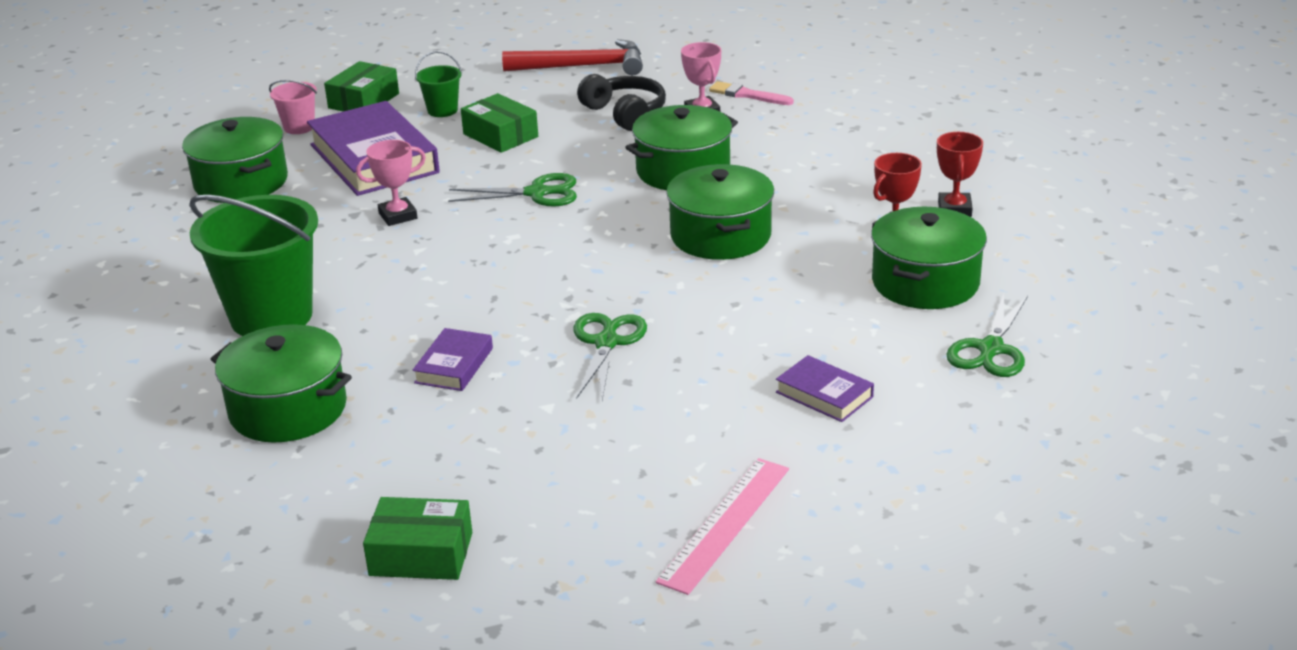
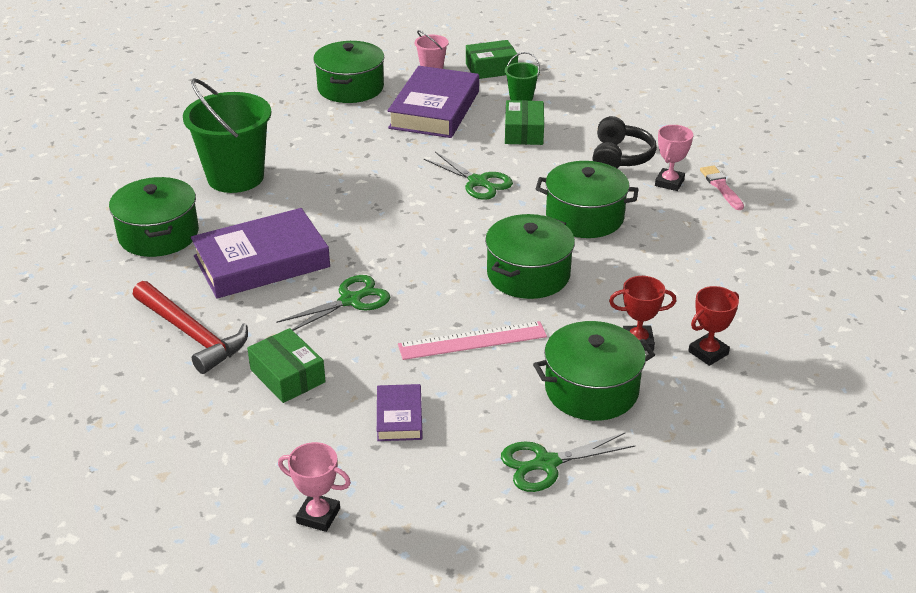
camera: 45 degrees right, 5 degrees up
pink trophy [356,140,426,226] -> pink trophy moved to [278,442,351,532]
green box [363,497,472,580] -> green box moved to [247,328,326,403]
purple book [412,328,493,391] -> purple book [191,208,330,299], size x2.07
red hammer [502,39,643,75] -> red hammer moved to [133,281,248,374]
pink ruler [656,458,789,595] -> pink ruler moved to [398,321,547,360]

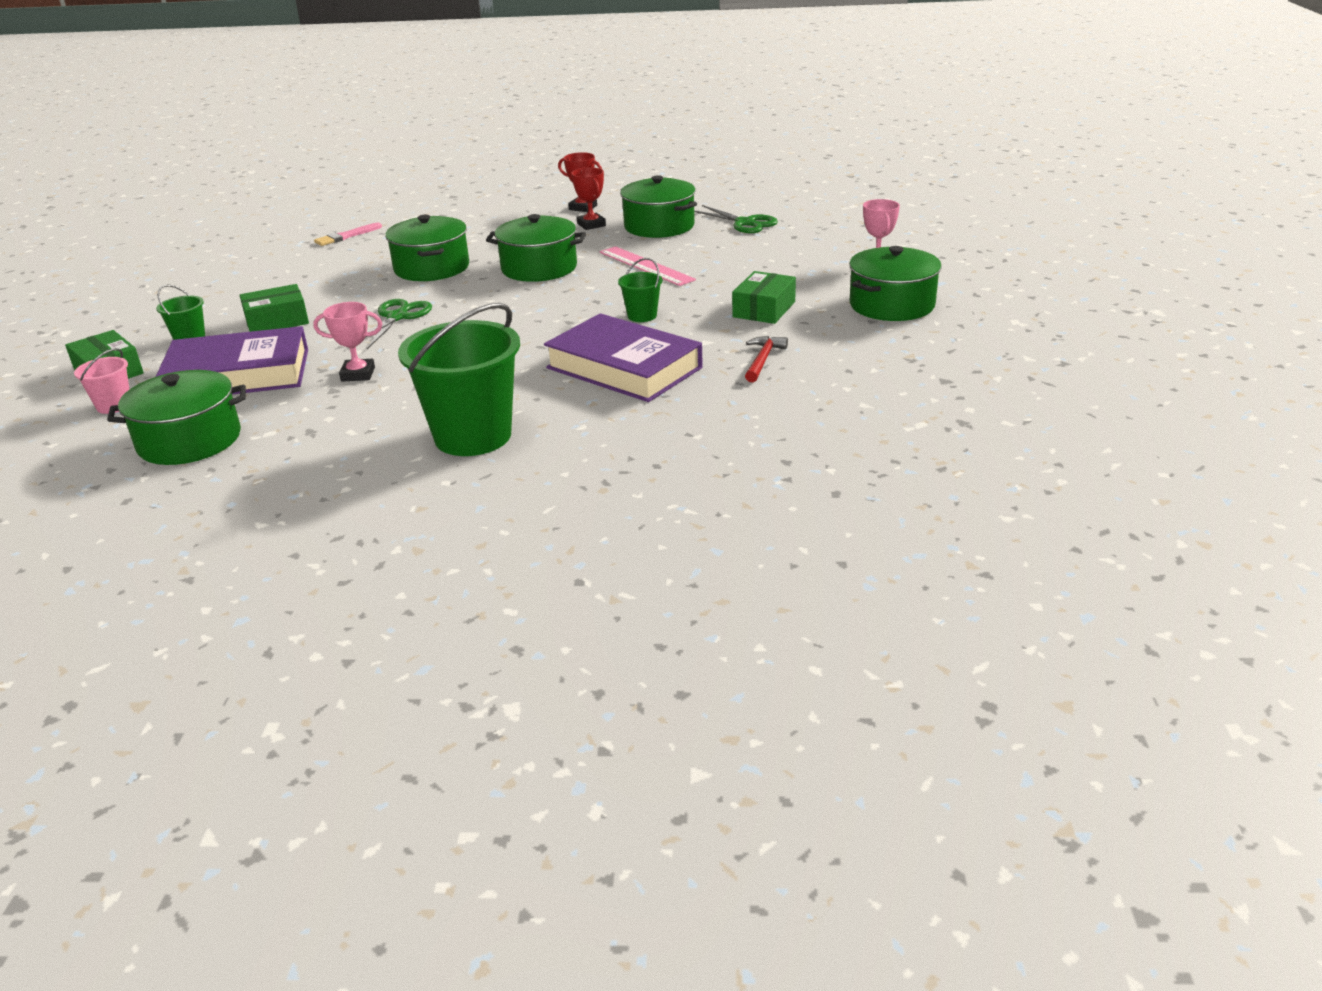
camera: 115 degrees left, 5 degrees down
green pot [109,177,199,257] -> green pot moved to [849,246,942,321]
red hammer [133,281,248,374] -> red hammer [745,336,788,382], size x0.56
green scissors [277,275,390,331] -> green bucket [618,258,663,322]
purple book [377,384,423,441] -> none
black headphones [592,116,657,169] -> none
pink trophy [655,125,693,191] -> pink trophy moved to [313,302,382,382]

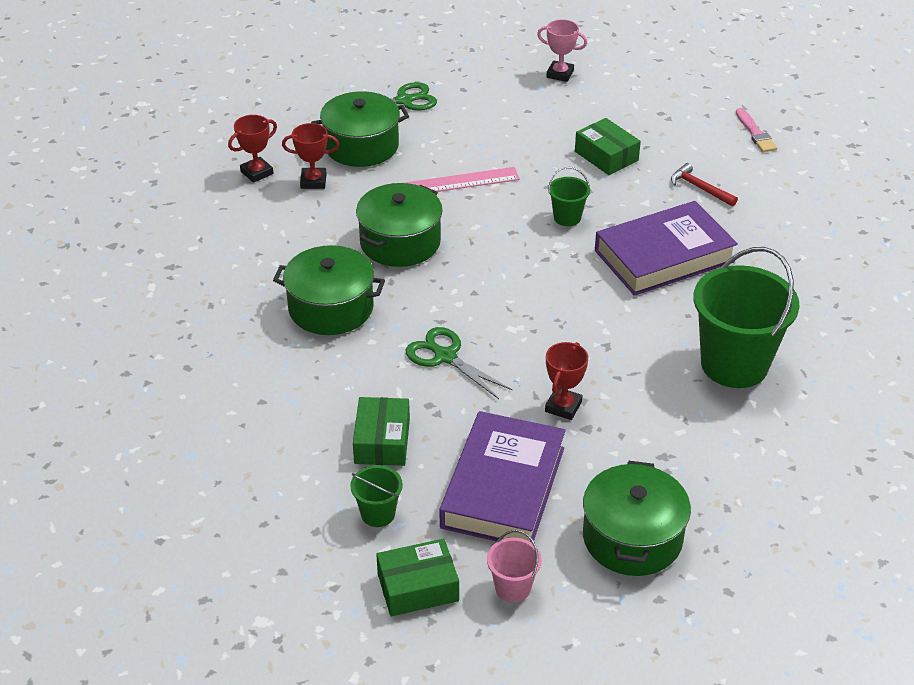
camera: 65 degrees left, 10 degrees up
pink trophy [313,302,382,382] -> red trophy [545,342,588,420]
pink brush [314,223,382,246] -> pink brush moved to [736,108,777,152]
green pot [849,246,942,321] -> none

